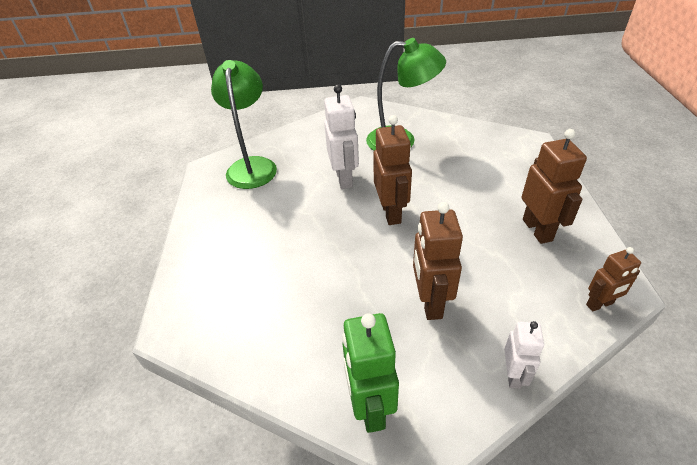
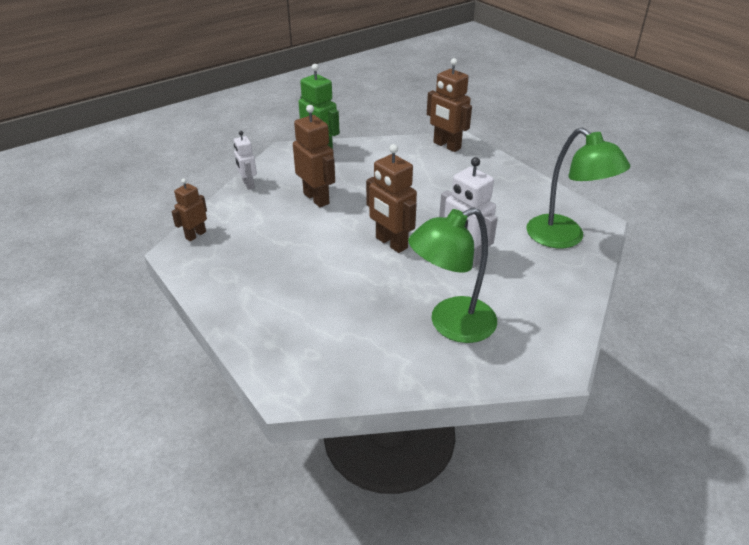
camera: 145 degrees right, 5 degrees down
brown robot [522,129,587,244] -> brown robot moved to [427,58,472,152]

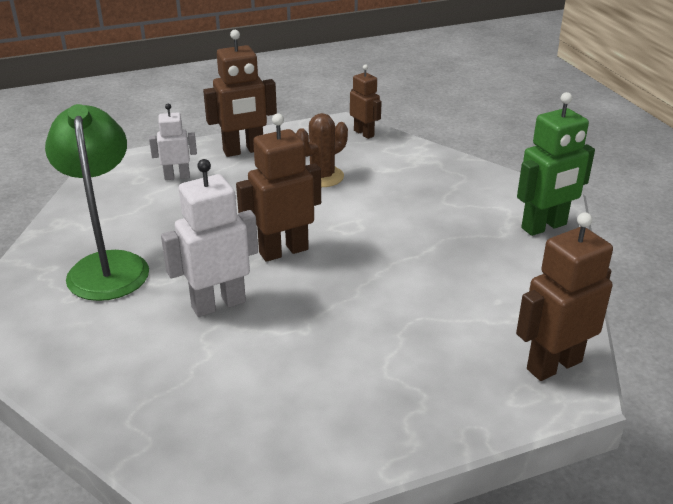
camera: 105 degrees right, 5 degrees down
white robot [234,131,257,190] -> white robot moved to [149,104,197,180]
brown robot [293,105,335,207] -> brown robot moved to [203,30,277,157]
green lamp [526,128,630,248] -> none
none -> brown cactus [296,113,348,187]

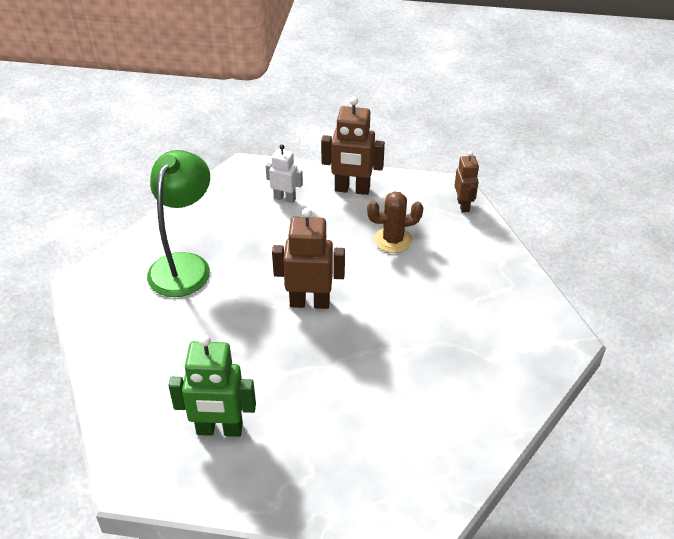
camera: 30 degrees right, 10 degrees up
white robot [161,159,258,317] -> none
brown robot [516,212,613,381] -> none
green robot [517,92,595,236] -> green robot moved to [168,335,256,437]

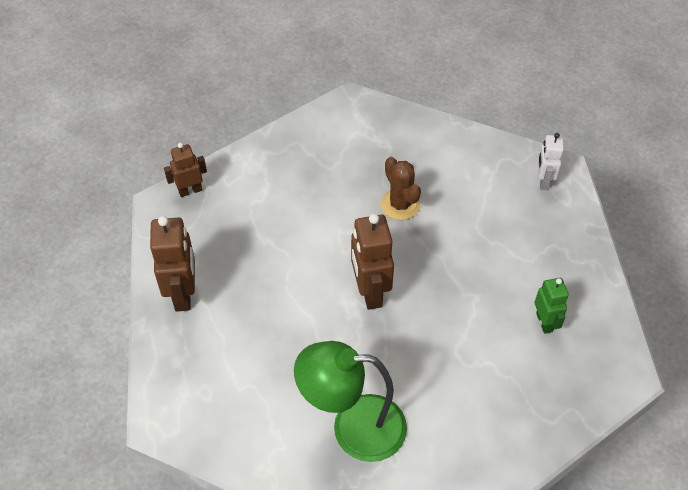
camera: 105 degrees left, 10 degrees up
green robot [168,335,256,437] -> green robot [534,278,569,334], size x0.61
white robot [266,144,303,203] -> white robot moved to [538,133,564,190]
brown cactus [367,191,423,253] -> brown cactus moved to [381,157,421,220]

